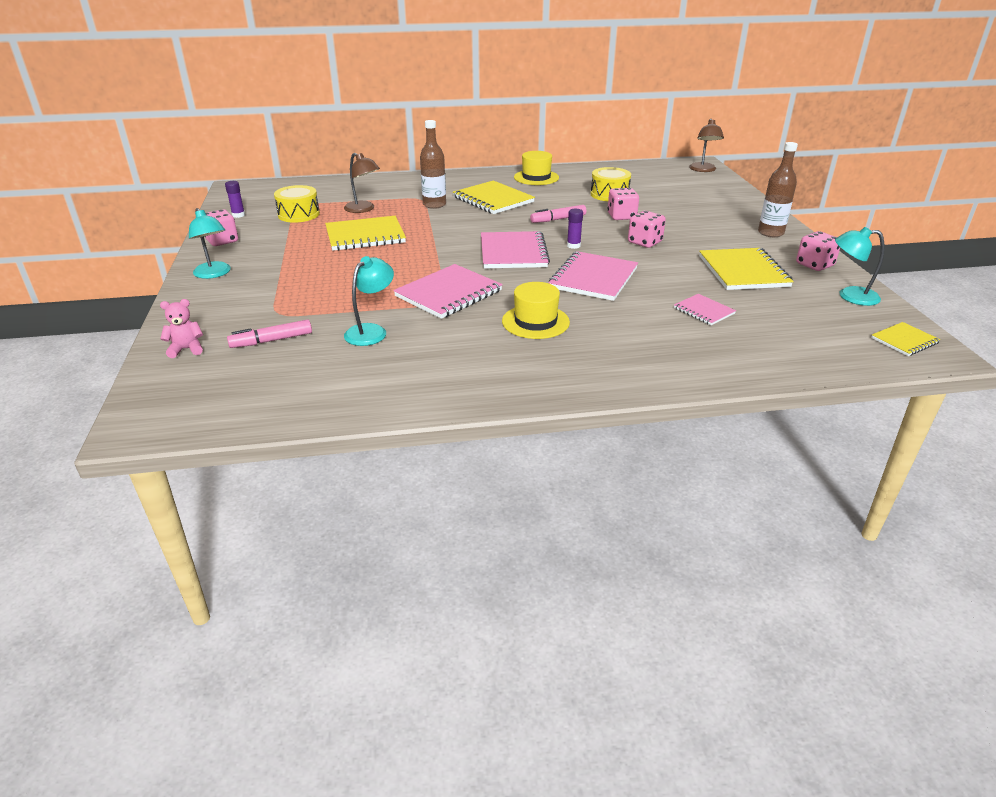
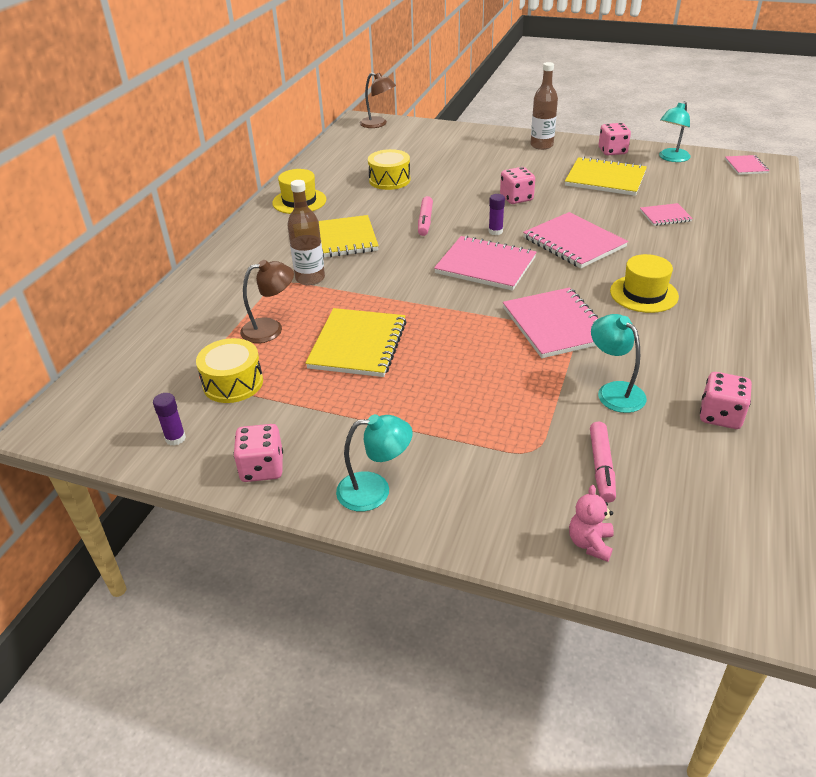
camera: 60 degrees left, 5 degrees up
pink dice [608,188,639,220] -> pink dice moved to [700,372,752,429]
yellow notebook [871,322,941,356] -> pink notebook [725,155,769,175]

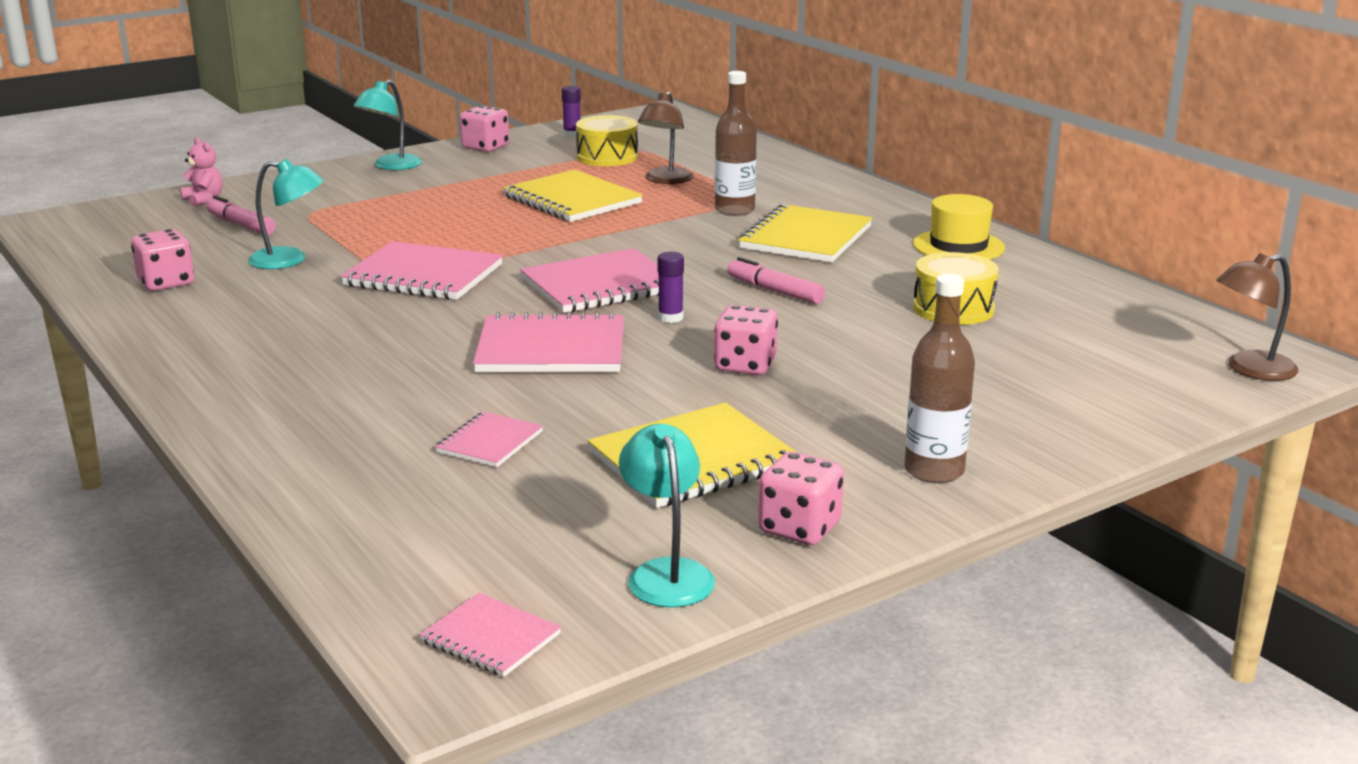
camera: 125 degrees right, 15 degrees down
yellow hat [610,254,679,313] -> none

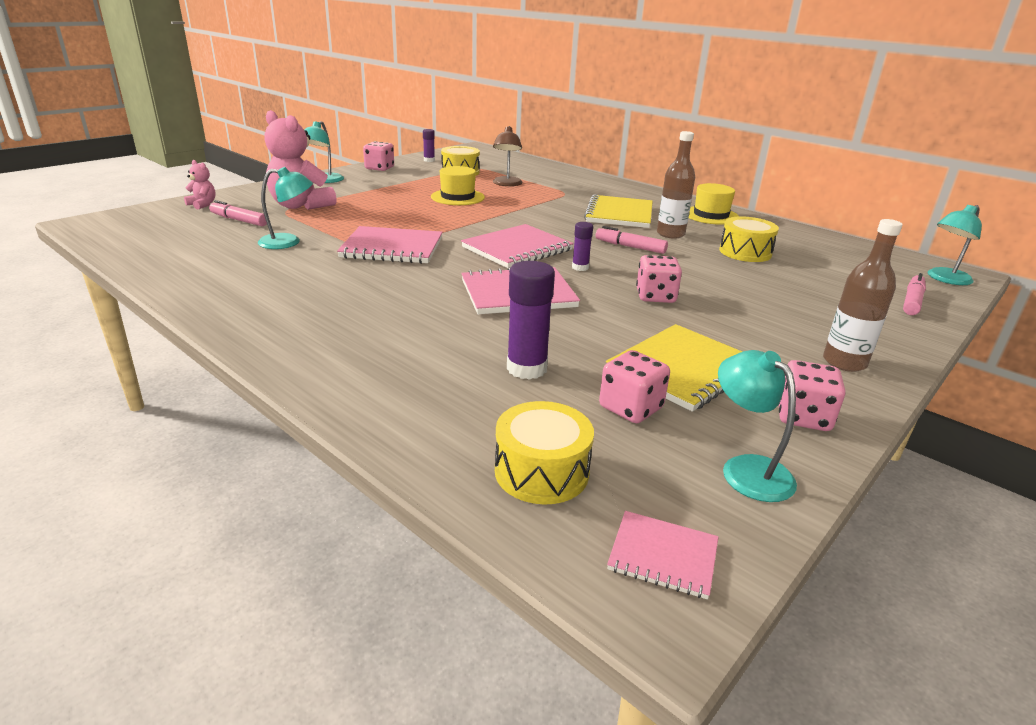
camera: 15 degrees left, 5 degrees up
pink dice [131,229,194,291] -> pink dice moved to [599,350,670,423]
pink notebook [435,412,543,467] -> purple glue stick [507,261,555,380]
yellow notebook [503,169,643,222] -> yellow hat [431,166,485,205]
brown bottle [715,71,757,216] -> brown bottle moved to [657,131,695,239]
brown lamp [1216,253,1299,381] -> turquoise lamp [928,205,982,285]
none -> pink teddy bear [264,110,337,210]
none -> yellow drum [495,401,594,505]
none -> pink marker [903,273,926,315]

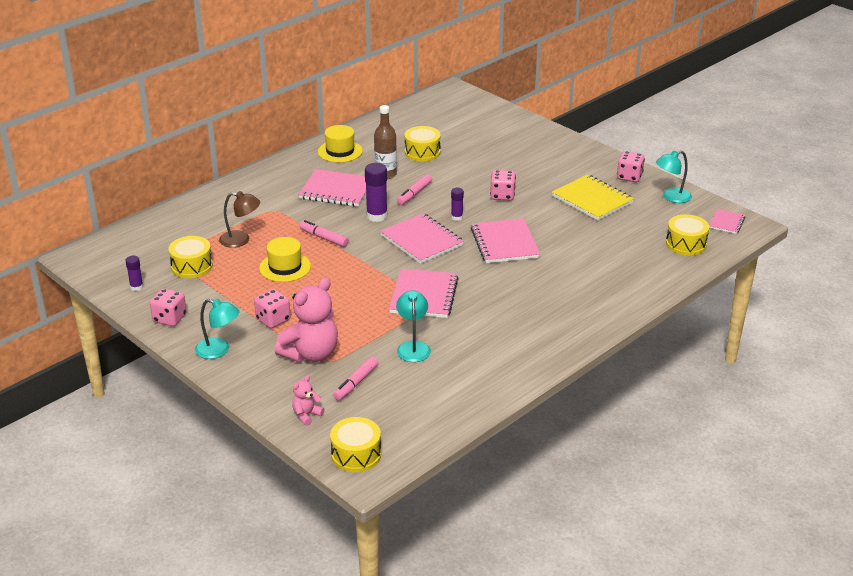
camera: 85 degrees left, 5 degrees up
purple glue stick [507,261,555,380] -> purple glue stick moved to [365,163,388,222]
yellow notebook [584,194,653,228] -> pink notebook [299,169,366,207]
pink dice [599,350,670,423] -> pink dice moved to [254,289,291,328]
brown bottle [823,219,903,372] -> none
pink marker [903,273,926,315] -> pink marker moved to [300,220,349,247]
turquoise lamp [928,205,982,285] -> none
none -> yellow drum [330,417,381,472]

